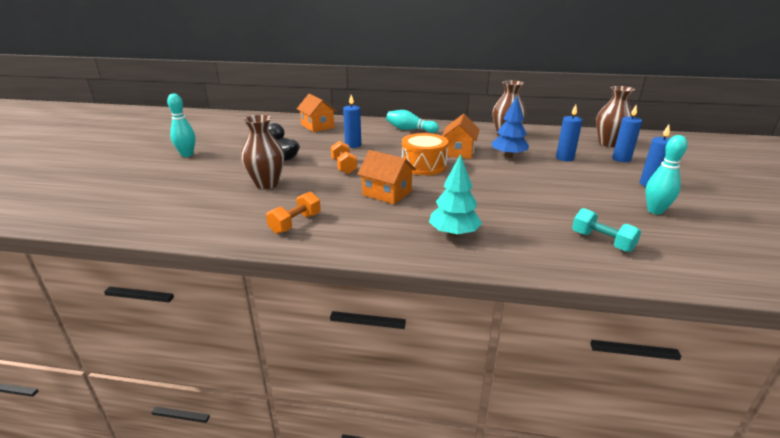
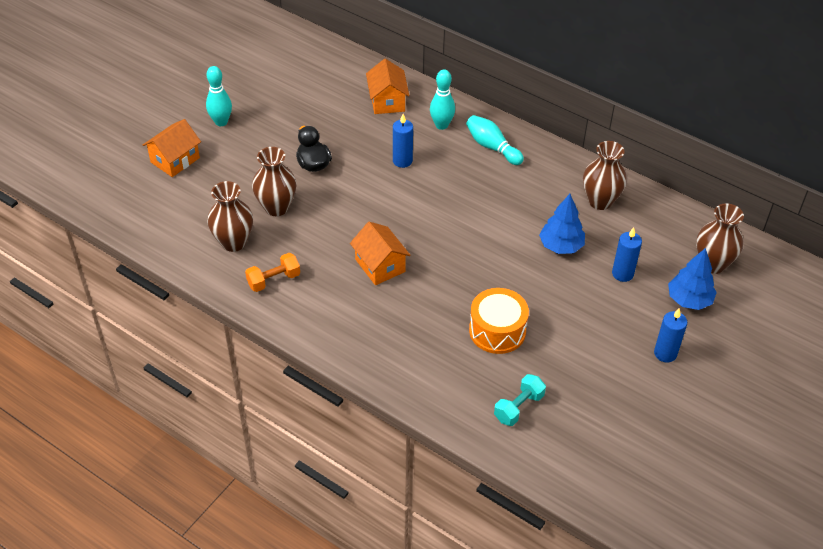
camera: 25 degrees right, 20 degrees up
orange dumbbell [331,141,357,174] -> none
orange drum [402,133,448,175] -> orange drum moved to [469,288,529,354]
turquoise tree [429,154,482,237] -> none
orange house [442,114,480,159] -> orange house moved to [143,119,201,177]
turquoise dumbbell [572,208,641,252] -> turquoise dumbbell turned 60 degrees clockwise [494,374,546,426]
blue candle [612,105,642,162] -> blue tree [668,248,717,310]
turquoise bowling pin [645,135,688,215] -> turquoise bowling pin moved to [430,69,455,130]
none -> brown vase [207,181,253,252]

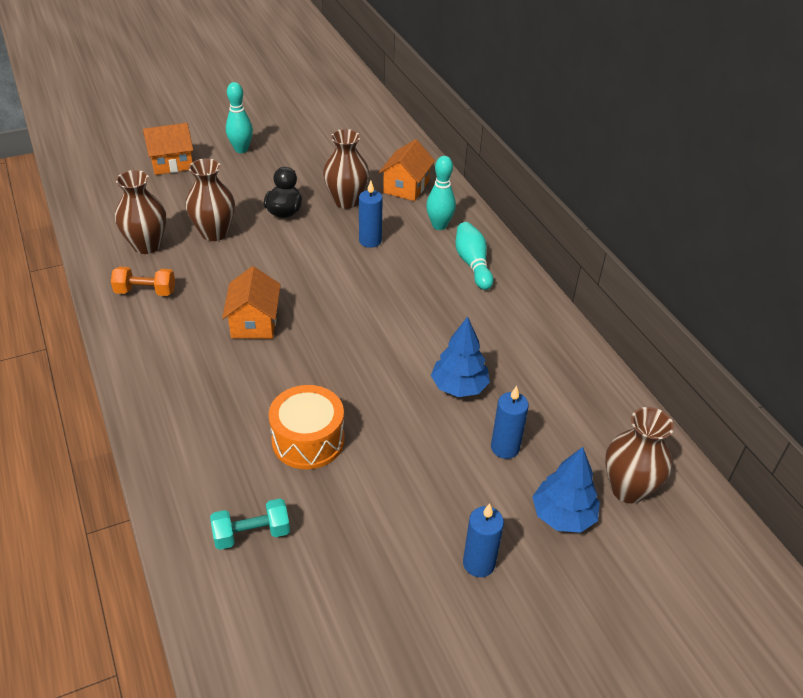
camera: 30 degrees right, 5 degrees down
brown vase [583,141,627,210] -> brown vase moved to [323,129,369,209]

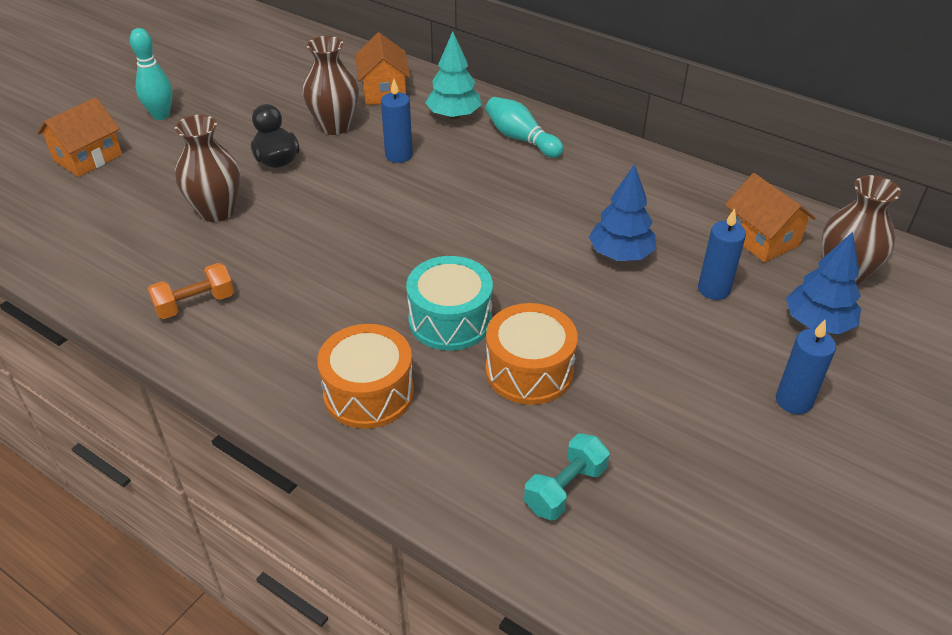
camera: 30 degrees left, 0 degrees up
brown vase [115,170,166,254] -> none
orange house [222,266,281,339] -> orange house moved to [725,173,816,263]
turquoise bowling pin [426,156,456,230] -> turquoise tree [425,31,481,119]
none -> orange drum [317,324,414,429]
none -> turquoise drum [406,256,493,351]

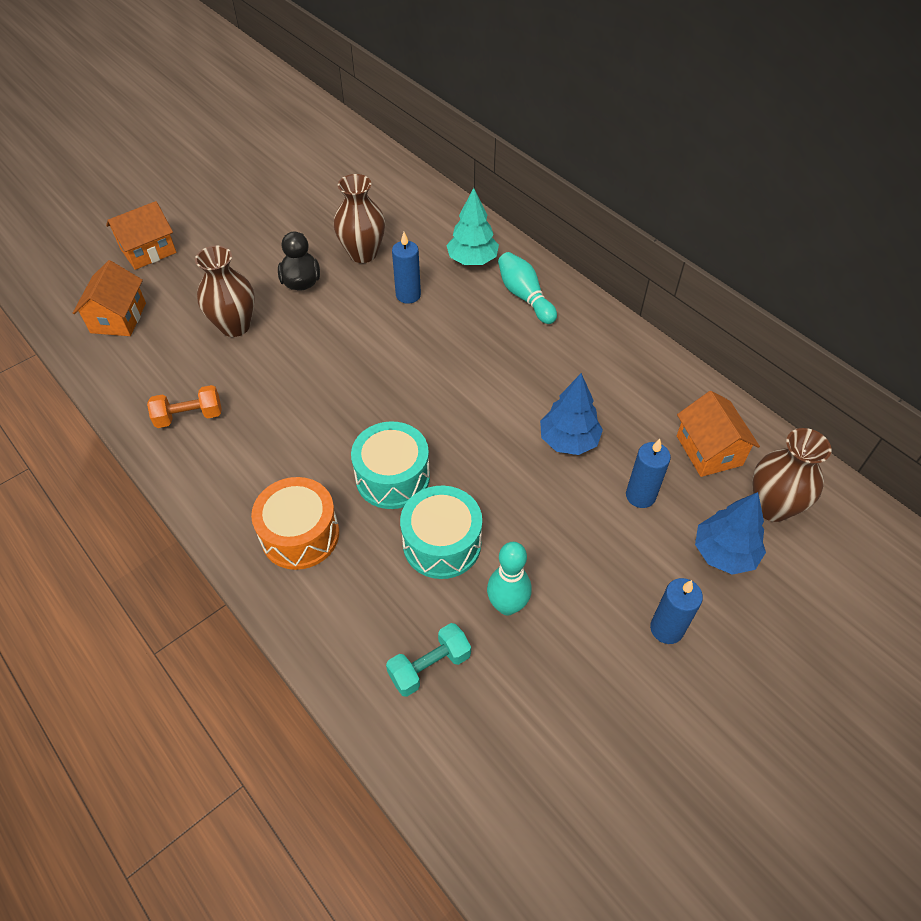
camera: 15 degrees right, 10 degrees up
turquoise bowling pin [130,28,173,120] -> turquoise bowling pin moved to [487,542,532,615]
orange house [355,32,410,105] -> orange house moved to [73,260,146,336]
orange drum [485,303,578,405] -> turquoise drum [400,486,482,579]

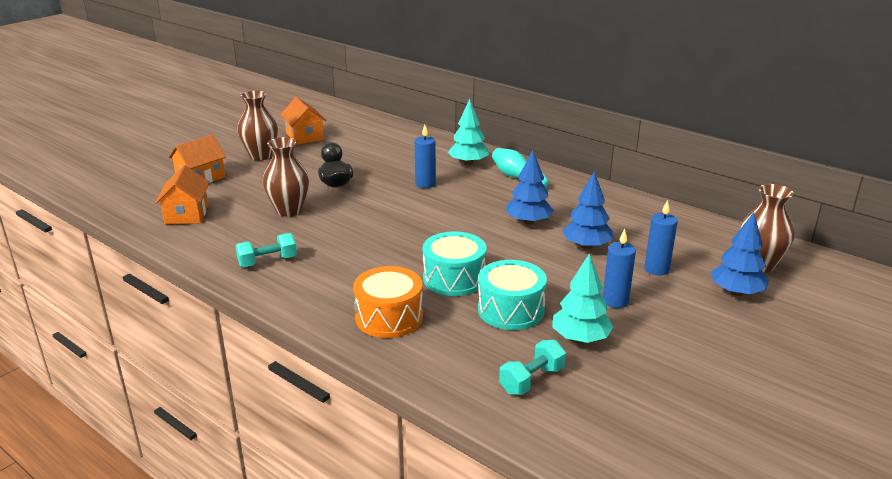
camera: 10 degrees left, 25 degrees down
orange dumbbell [147,385,222,428] -> turquoise dumbbell [235,233,297,267]
brown vase [334,174,385,263] -> brown vase moved to [237,91,278,160]
turquoise bowling pin [487,542,532,615] -> turquoise tree [552,253,614,343]
blue candle [650,578,703,644] -> blue candle moved to [603,229,636,308]
orange house [677,391,760,477] -> orange house moved to [280,97,327,145]
none -> blue tree [506,150,554,225]

